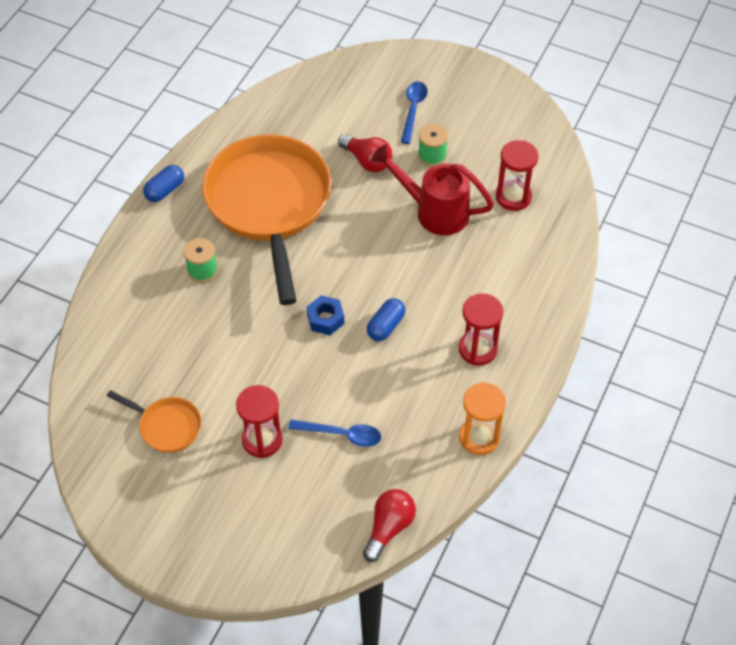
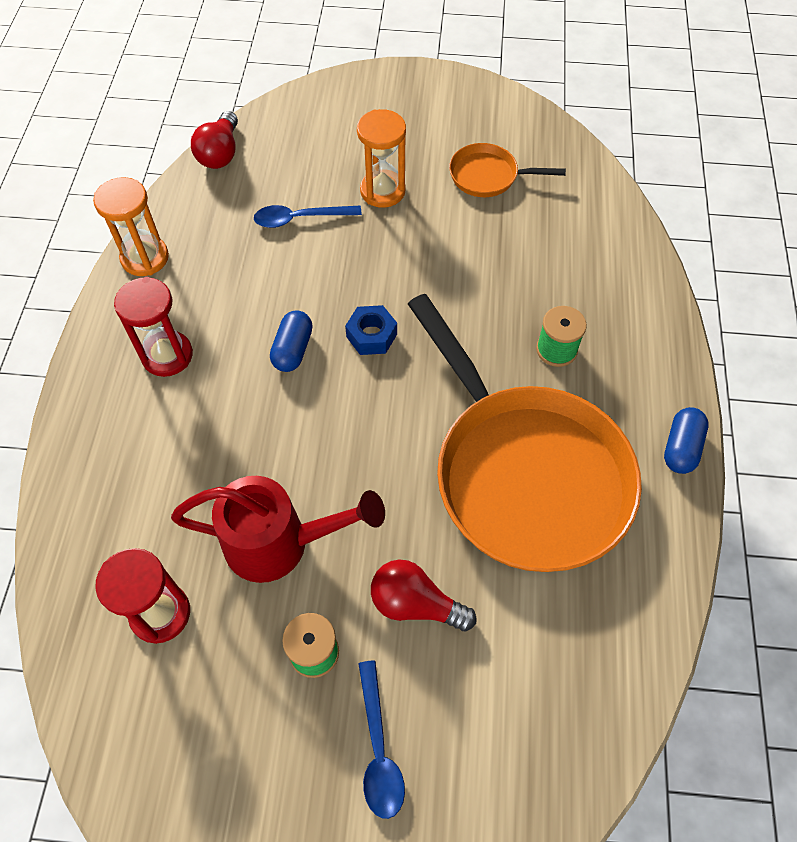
camera: 160 degrees right, 5 degrees up
red hourglass [236,385,283,458] -> orange hourglass [357,109,406,208]

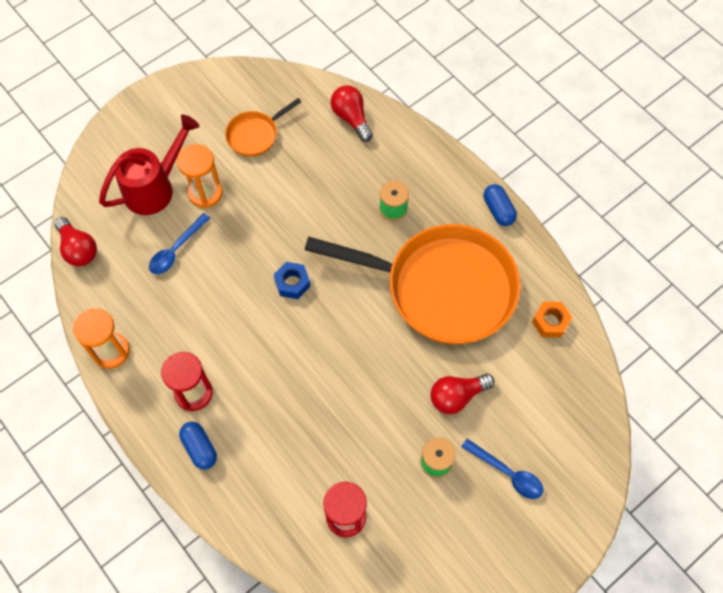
camera: 45 degrees left, 5 degrees up
red watering can [171,476,385,583] -> red watering can moved to [99,115,200,215]
blue capsule [270,310,313,372] -> blue capsule moved to [179,422,217,470]
none -> red light bulb [331,85,373,142]
none -> orange nut [532,302,572,338]

